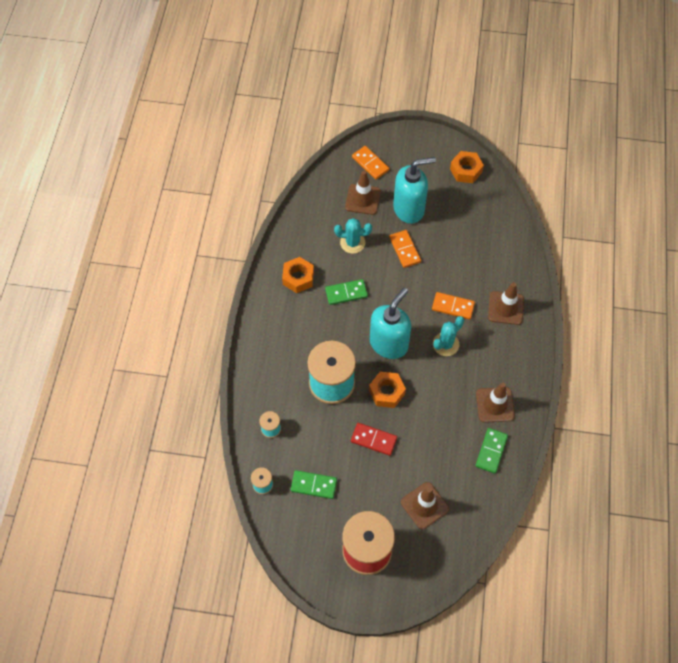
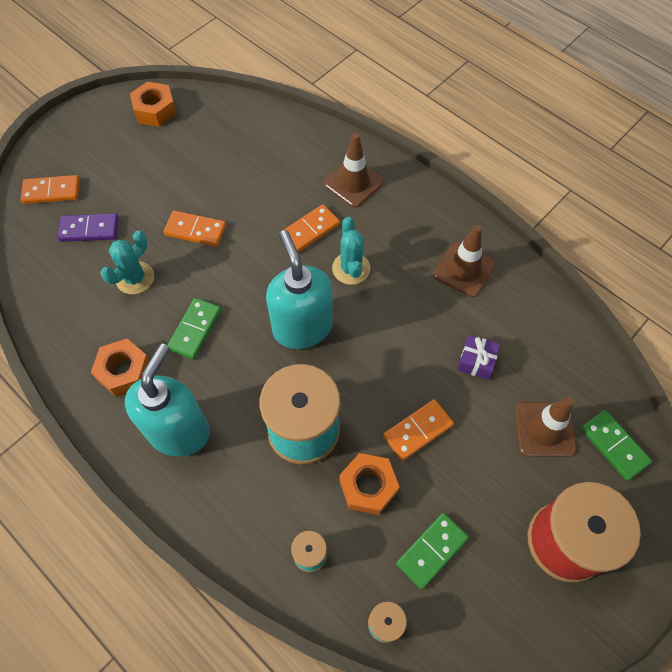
camera: 55 degrees left, 0 degrees up
brown traffic cone [345,171,381,215] -> purple domino [58,213,119,242]
red domino [351,423,397,456] -> orange domino [383,399,454,461]
orange nut [369,372,406,408] -> orange nut moved to [339,453,399,515]
turquoise soap dispenser [393,157,436,224] -> turquoise soap dispenser moved to [125,343,210,457]
green domino [475,428,508,474] -> green domino moved to [581,410,652,481]
none -> purple gift [458,335,500,380]

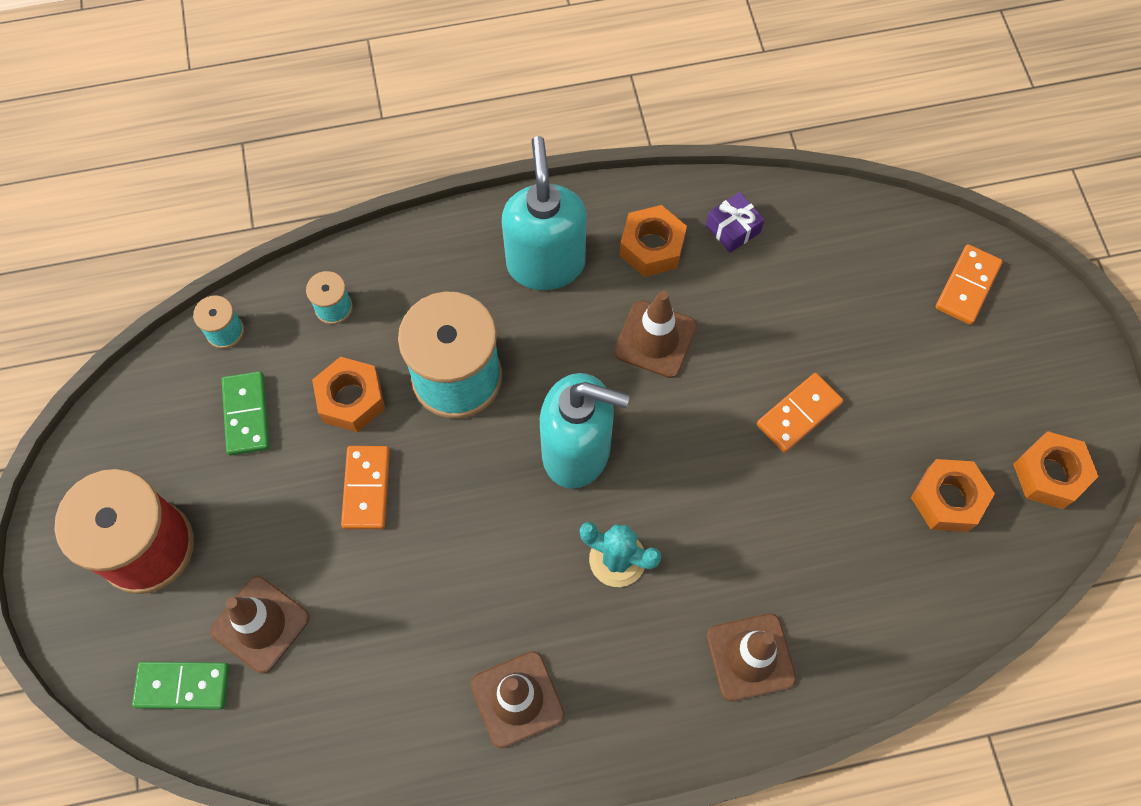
camera: 125 degrees right, 5 degrees up
purple domino [58,213,119,242] -> none
turquoise cactus [100,231,154,294] -> none
turquoise soap dispenser [125,343,210,457] -> turquoise soap dispenser turned 150 degrees counterclockwise [502,136,587,290]
green domino [167,298,221,360] -> brown traffic cone [614,291,697,378]
orange domino [282,204,340,253] -> none
purple gift [458,335,500,380] -> purple gift moved to [706,192,765,253]
none -> orange nut [911,459,995,532]

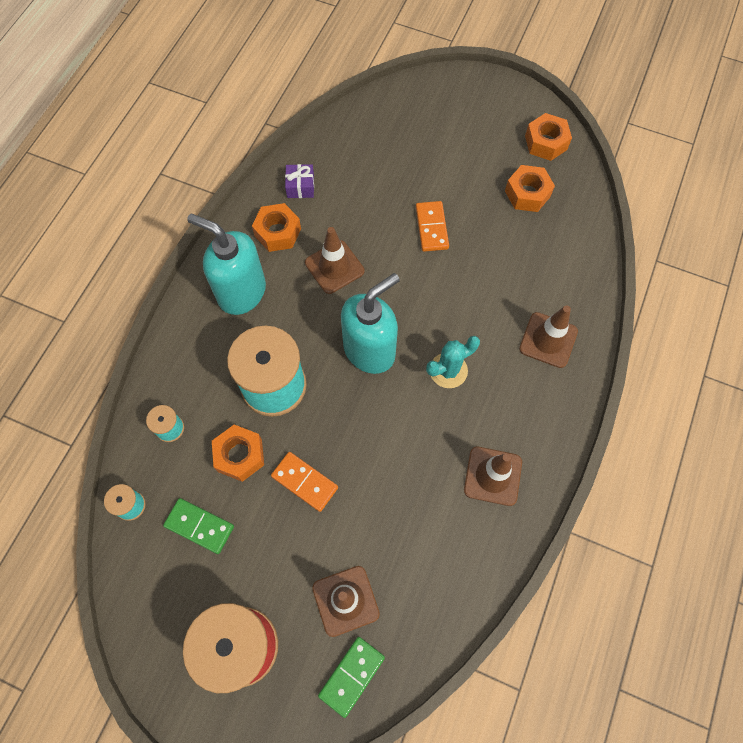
camera: 55 degrees left, 0 degrees up
orange domino [936,244,1003,325] -> none

